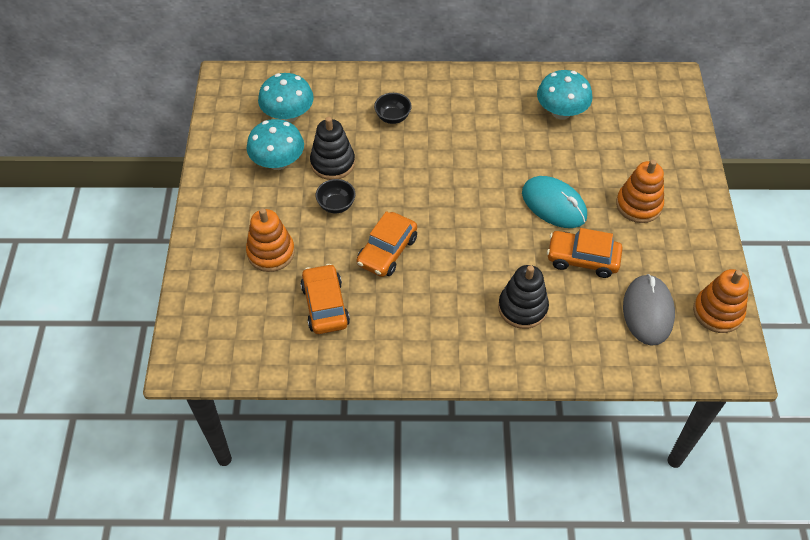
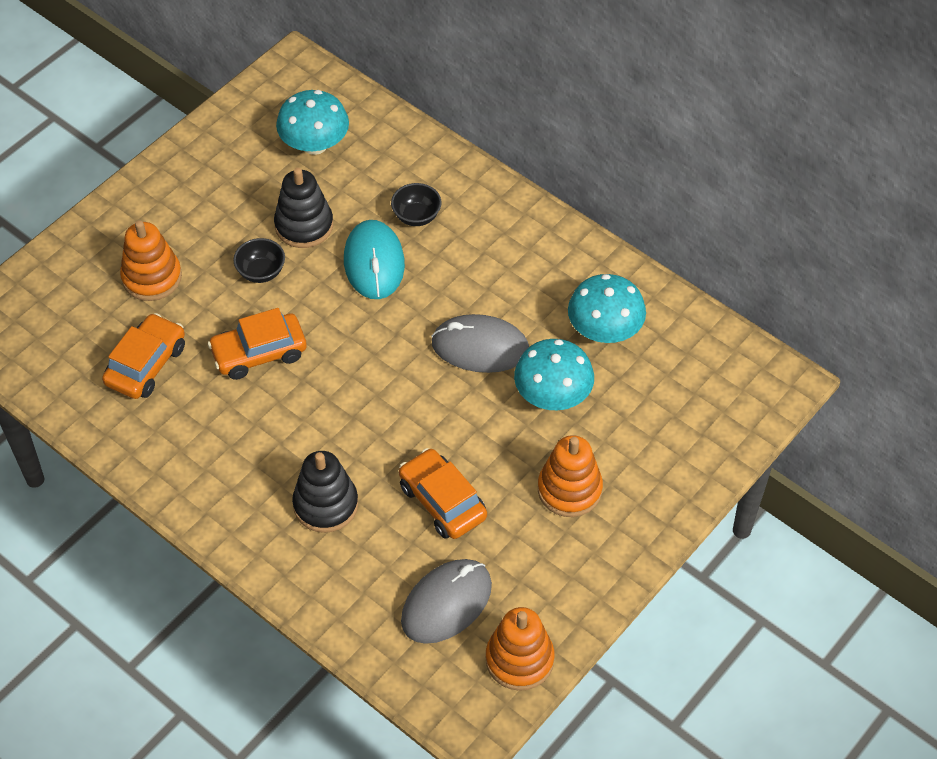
camera: 40 degrees right, 0 degrees up
turquoise mushroom [247,119,304,170] -> turquoise mushroom moved to [514,339,594,410]
turquoise mouse [522,176,587,228] -> turquoise mouse moved to [344,220,405,299]
none -> grey mouse [431,314,529,373]

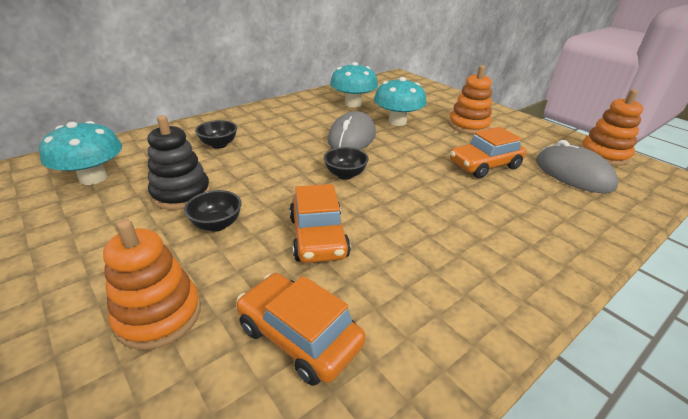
camera: 80 degrees left, 20 degrees down
black stacking toy [292,451,358,533] -> none
turquoise mouse [344,220,405,299] -> none
none -> black bowl [324,147,369,180]

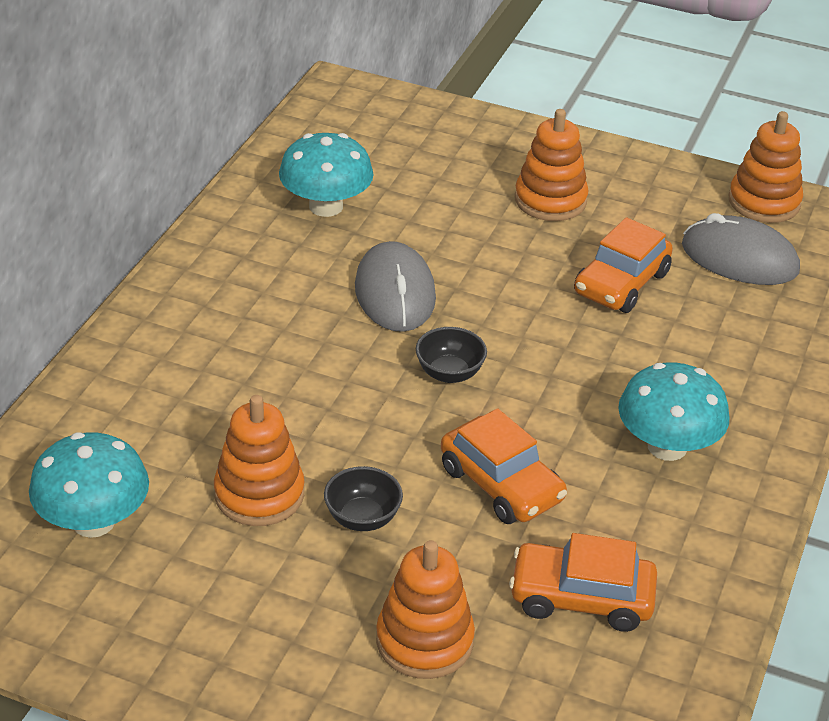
camera: 30 degrees left, 5 degrees up
black stacking toy [148,115,211,210] -> orange stacking toy [214,395,305,526]
black bowl [195,120,237,149] -> none
turquoise mushroom [374,77,427,126] -> turquoise mushroom moved to [618,363,730,461]

